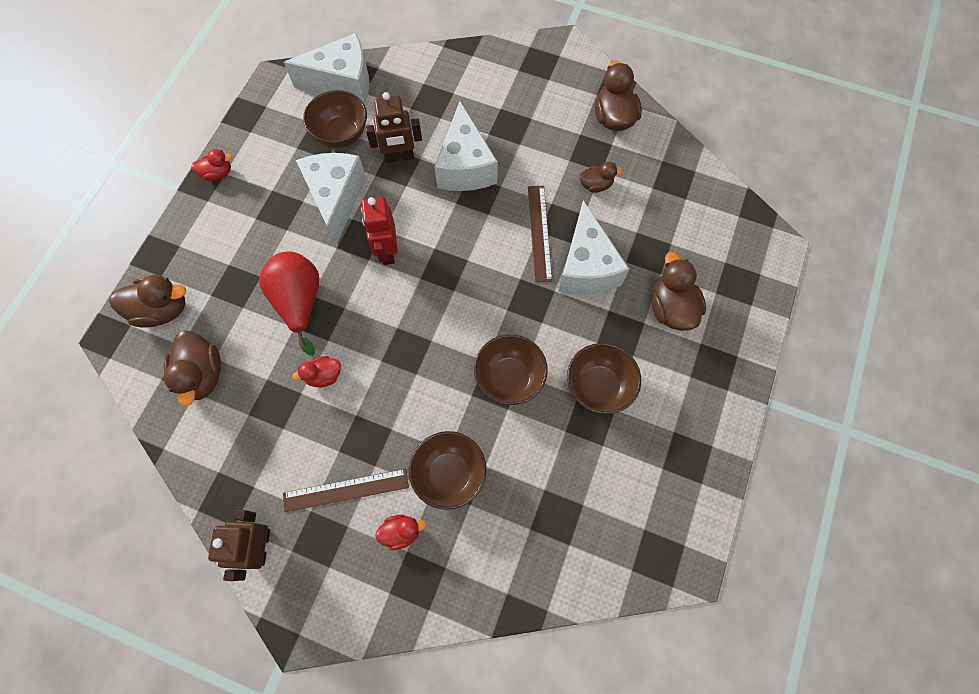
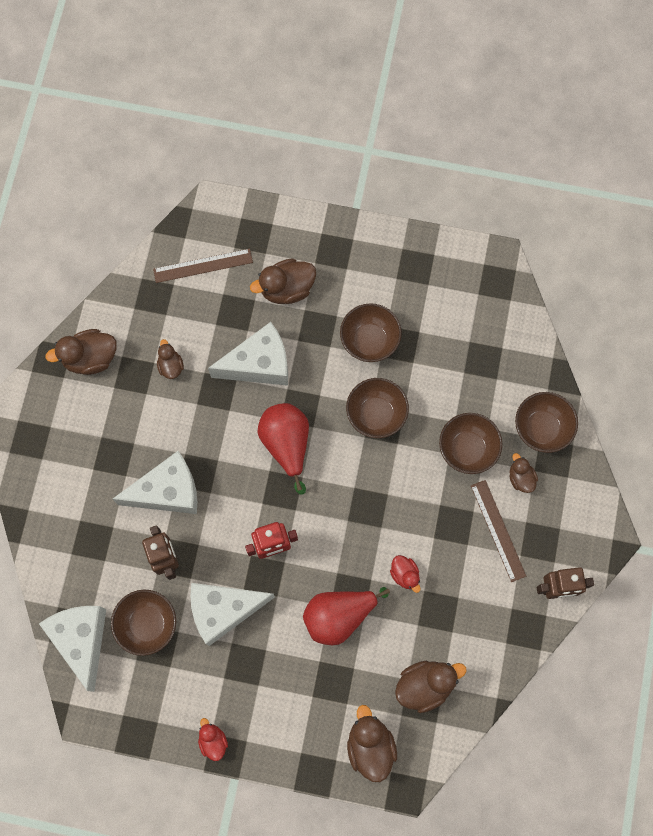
camera: 100 degrees left, 5 degrees up
red duck [375,515,426,550] -> brown duck [510,453,538,493]
brown ruler [528,186,552,282] -> brown ruler moved to [153,249,253,283]
none -> red pear [257,403,309,495]
none -> brown bowl [515,392,578,453]

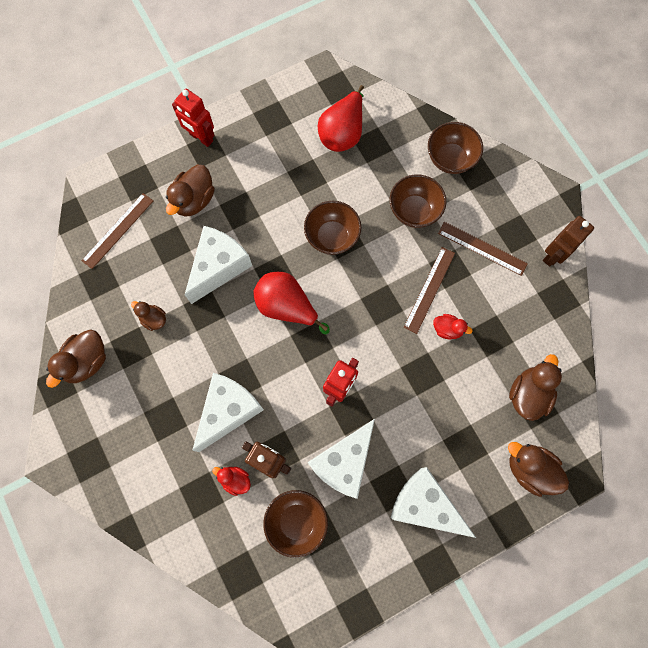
camera: 40 degrees left, 0 degrees up
white cheese [39,606,106,692] -> white cheese moved to [391,467,476,538]
red duck [198,718,228,761] -> red duck moved to [212,467,251,496]
red pear [303,587,390,645] -> red pear moved to [318,85,364,152]
brown bowl [340,303,402,362] -> none
brown duck [510,453,538,493] -> none
none -> red robot [172,89,215,147]
none -> brown ruler [403,247,455,334]

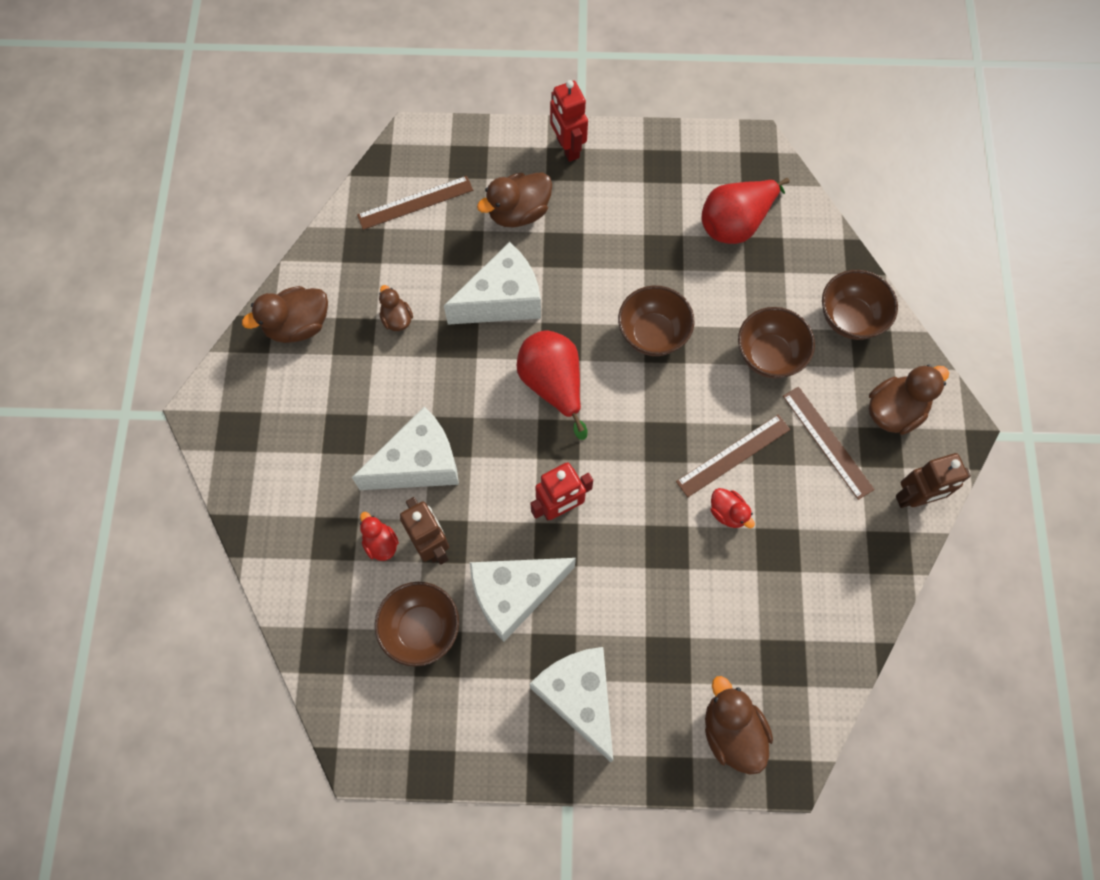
camera: 30 degrees right, 5 degrees down
brown duck [509,354,562,421] -> brown duck moved to [869,365,949,435]

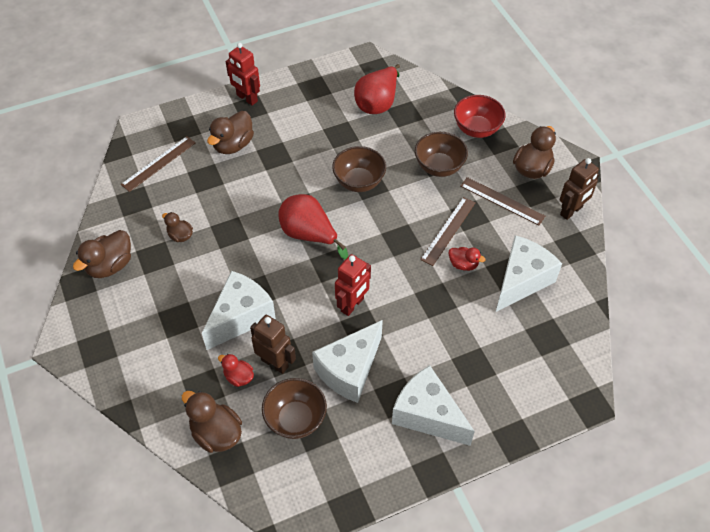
camera: 25 degrees left, 15 degrees down
white cheese [444,242,541,325] -> white cheese moved to [496,235,562,312]
brown duck [705,676,773,775] -> brown duck moved to [182,391,242,453]
brown bowl [822,270,898,340] -> red bowl [454,95,506,138]

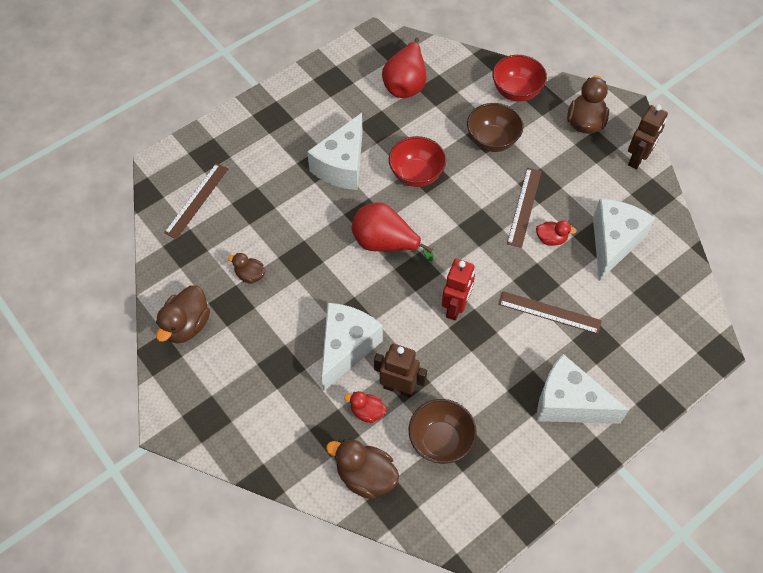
camera: 15 degrees left, 5 degrees up
brown duck [207,111,254,154] -> none
red robot [226,43,260,106] -> none
white cheese [312,320,383,403] -> white cheese moved to [307,113,363,190]
brown bowl [332,146,386,192] -> red bowl [389,136,446,187]
brown ruler [460,177,545,225] -> brown ruler moved to [498,291,602,334]

